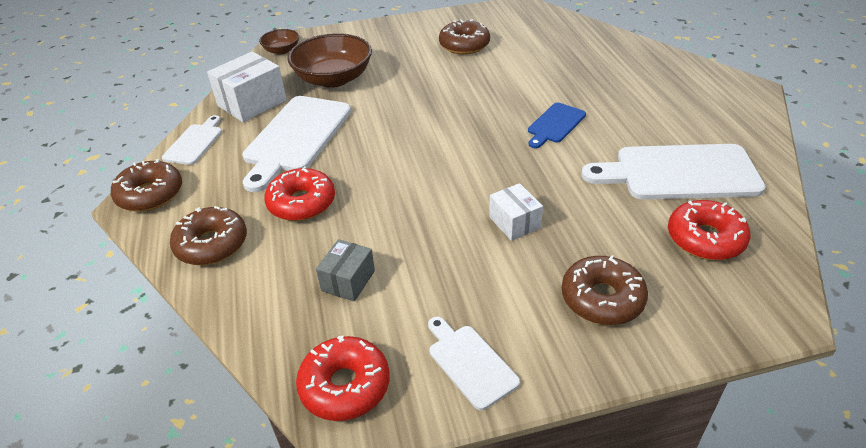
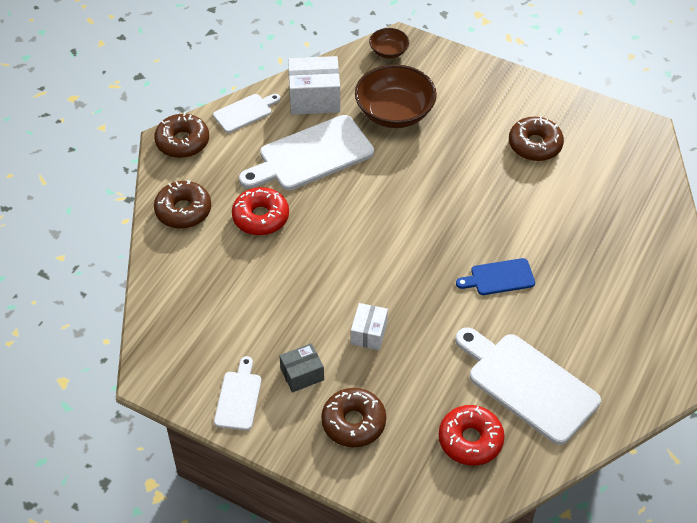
camera: 40 degrees right, 10 degrees up
red donut [296,335,390,421] -> none
grey box [316,239,375,302] -> grey box moved to [279,343,324,393]

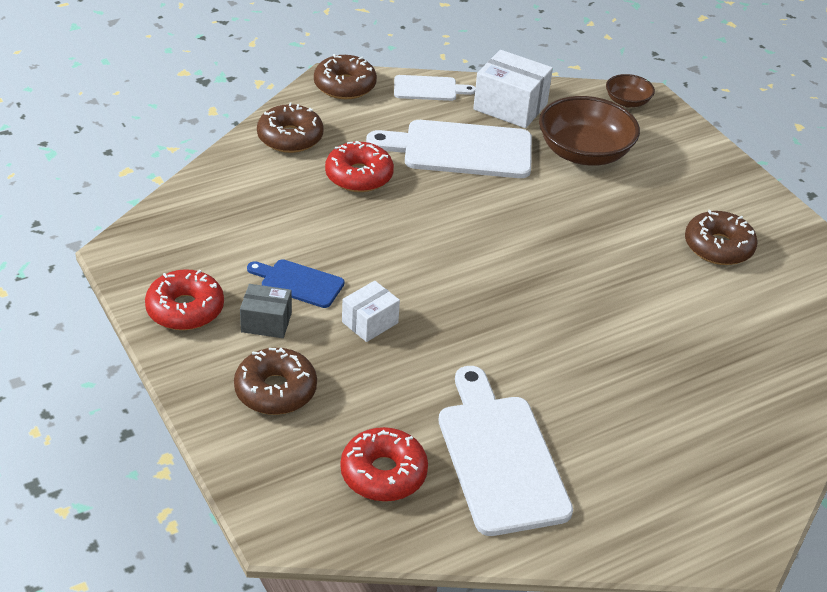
camera: 30 degrees right, 10 degrees down
white cutting board [214,356,261,430] -> red donut [145,269,224,330]
blue cutting board [456,258,535,295] -> blue cutting board moved to [247,259,344,308]

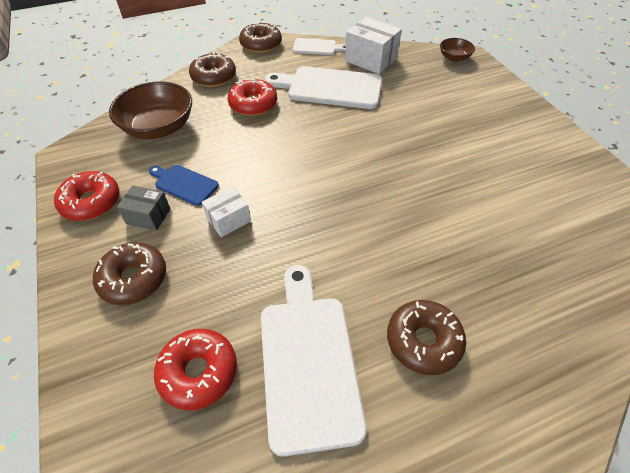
camera: 10 degrees right, 10 degrees up
brown bowl [539,96,640,166] -> brown bowl moved to [109,81,192,139]
brown donut [685,210,758,265] -> brown donut moved to [387,300,466,375]

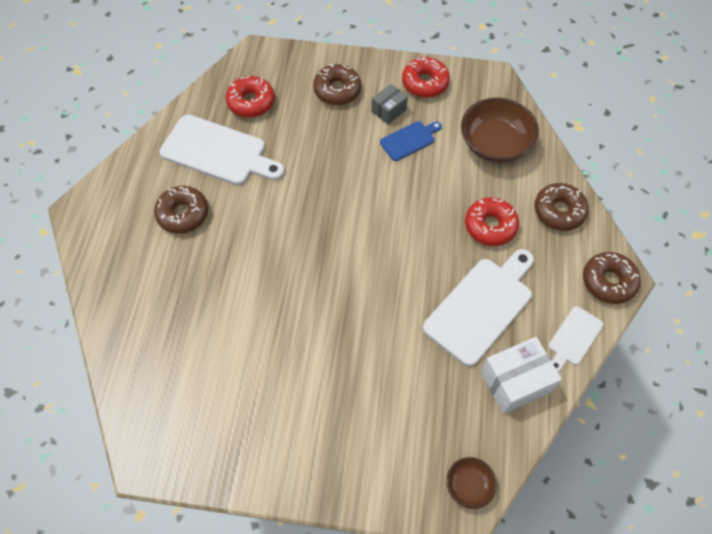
camera: 120 degrees right, 10 degrees up
white box [202,187,251,237] -> none

